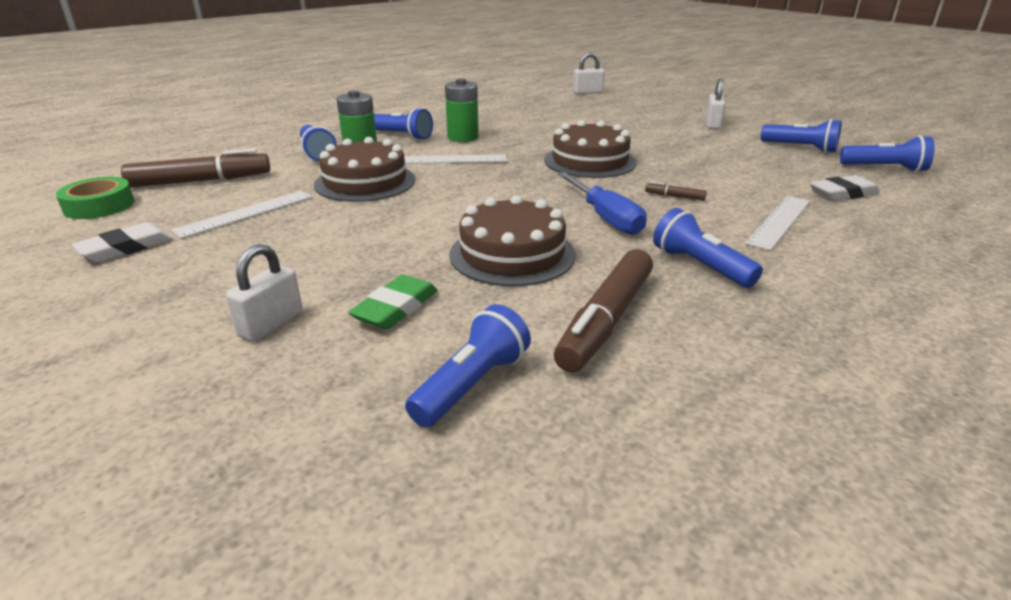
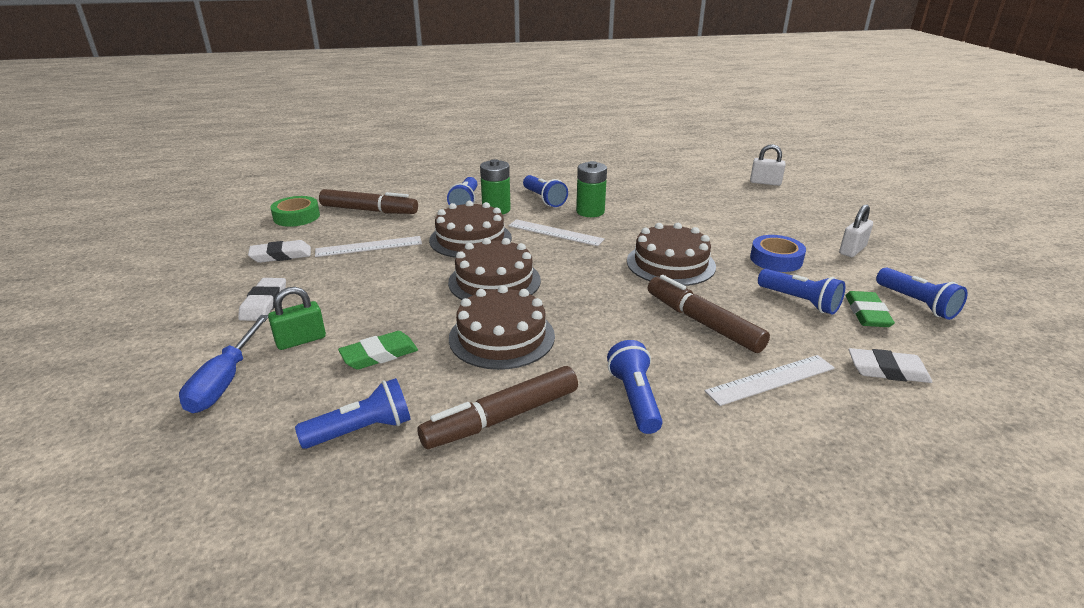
camera: 30 degrees right, 0 degrees up
white padlock [226,244,303,342] -> green padlock [268,287,326,350]
blue screwdriver [557,172,647,235] -> blue screwdriver moved to [179,315,268,413]
brown marker [645,181,707,201] -> brown marker [648,275,770,353], size x2.38
blue flashlight [840,135,935,172] -> blue flashlight moved to [758,269,845,315]
none -> white eraser [238,278,286,321]
none -> brown cake [448,238,541,300]
none -> blue tape [750,235,806,272]
none -> green eraser [845,291,895,327]

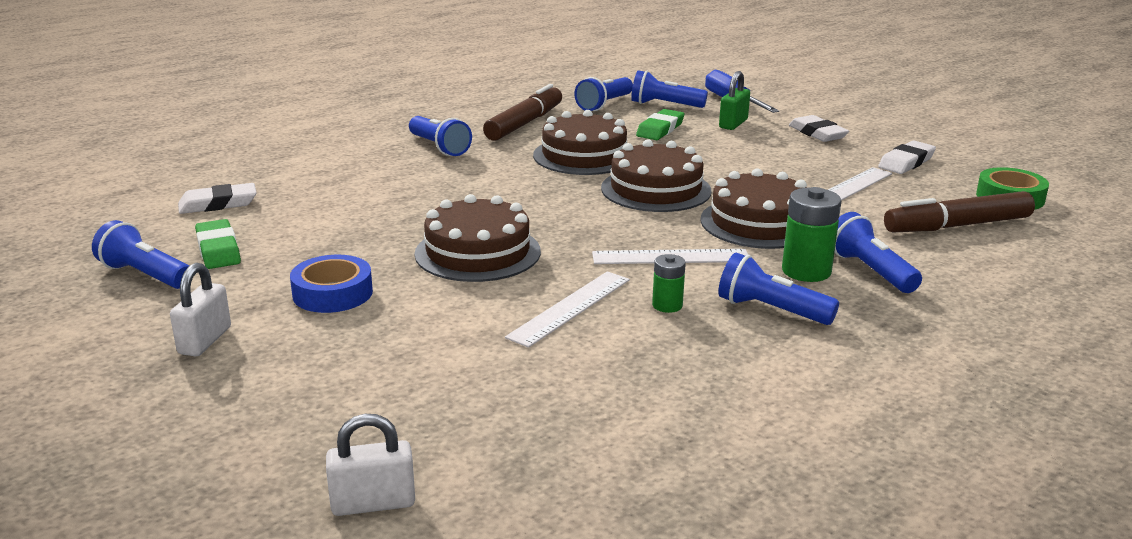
camera: 150 degrees right, 5 degrees down
green battery [576,161,607,217] -> green battery [652,254,686,313], size x0.58
brown marker [648,275,770,353] -> none
white ruler [705,355,835,406] -> white ruler moved to [505,271,630,348]
blue flashlight [758,269,845,315] -> blue flashlight moved to [631,70,708,108]

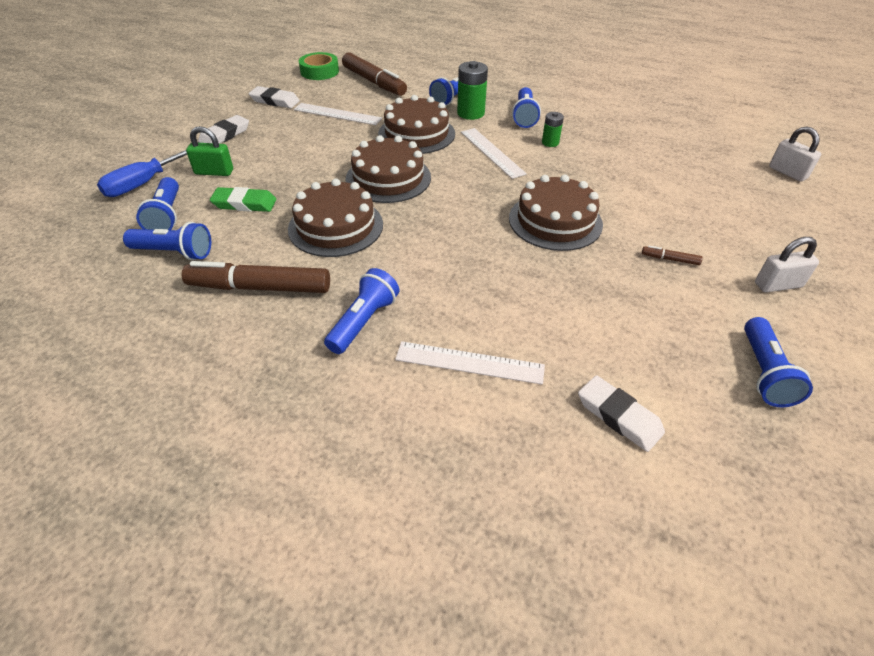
camera: 115 degrees left, 20 degrees up
green eraser [195,219,241,269] -> none
blue tape [290,255,373,313] -> brown marker [642,245,703,265]
white ruler [505,271,630,348] -> white ruler moved to [395,341,545,385]

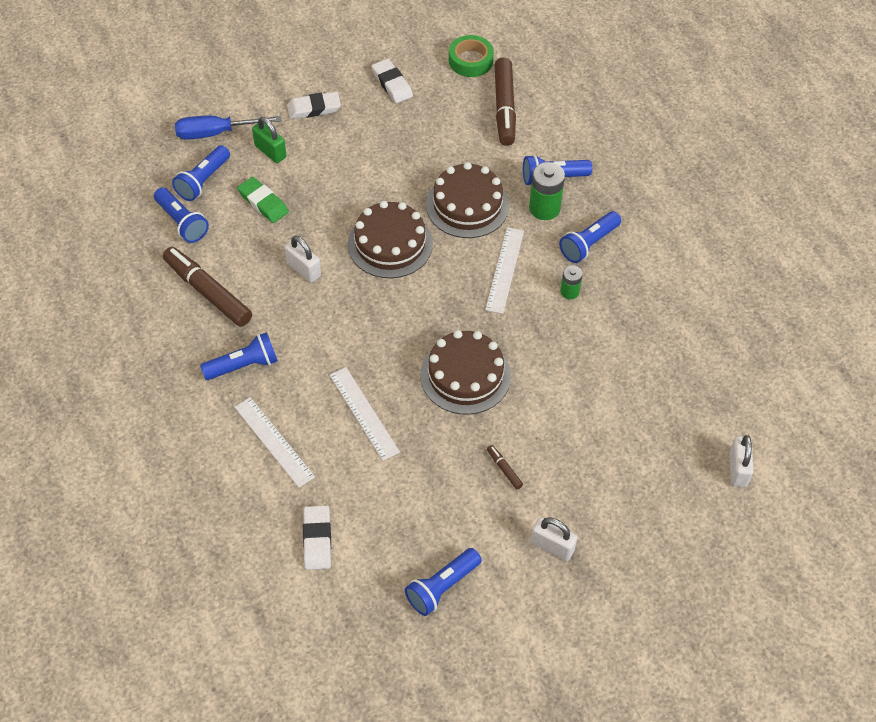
camera: 40 degrees right, 10 degrees up
brown cake [288,179,383,257] -> white padlock [285,236,321,283]
white ruler [294,103,382,125] -> white ruler moved to [330,367,400,461]

